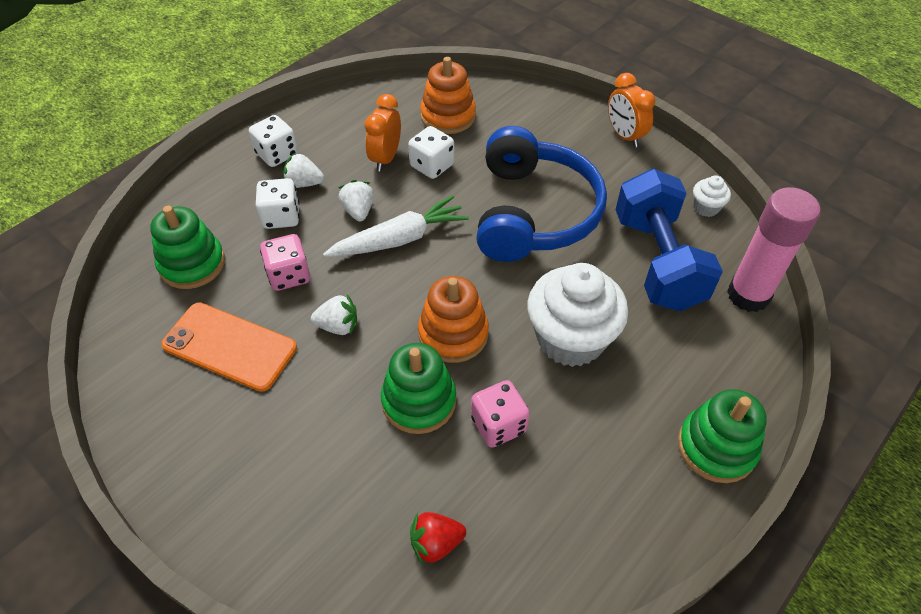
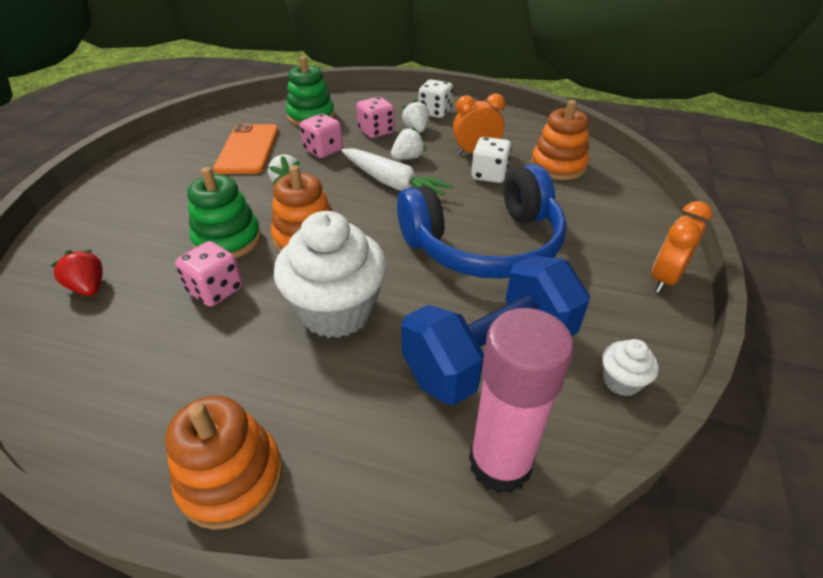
camera: 65 degrees right, 10 degrees down
white dice [256,178,300,229] -> pink dice [356,97,395,138]
green stacking toy [678,389,767,483] -> orange stacking toy [165,396,283,530]

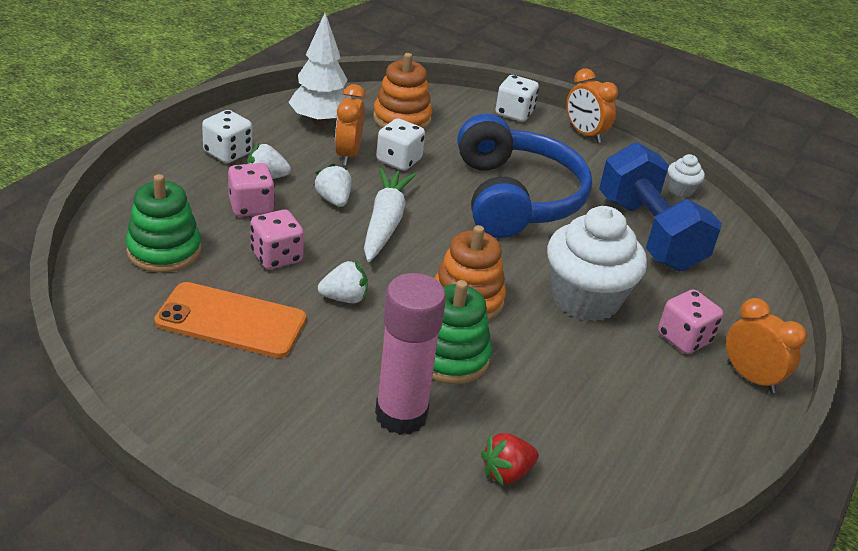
camera: 80 degrees left, 5 degrees down
orange stacking toy [165,396,283,530] -> orange clock [726,298,807,393]
pink dice [175,241,243,307] -> pink dice moved to [658,289,724,354]
white carrot [341,148,454,195] -> white carrot turned 45 degrees counterclockwise [364,168,416,262]
pink glue stick [469,308,574,494] -> pink glue stick moved to [375,273,446,435]
none -> white tree [288,13,351,126]
none -> white dice [496,75,539,122]

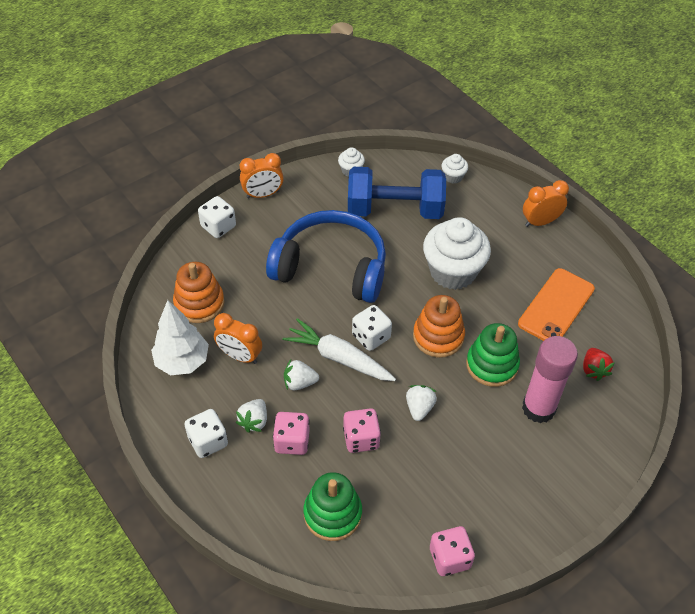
camera: 65 degrees left, 15 degrees up
orange phone [154,282,306,358] -> orange phone moved to [518,268,595,341]
white dice [376,118,425,171] -> white dice moved to [352,305,392,351]
pink dice [658,289,724,354] -> pink dice moved to [430,526,475,576]
none -> white cupcake [442,154,468,184]

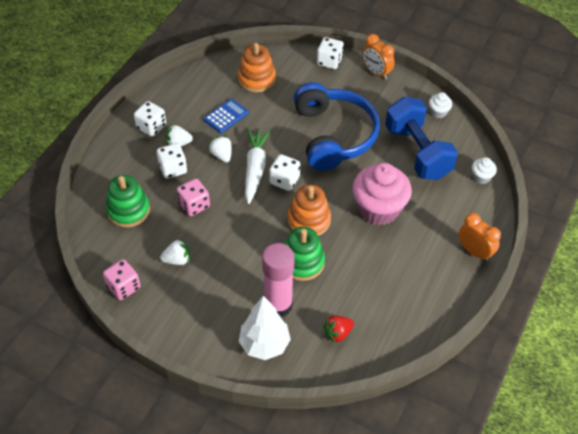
camera: 65 degrees right, 0 degrees up
white tree [151,300,209,375] -> white tree moved to [239,296,291,360]
orange clock [214,313,262,364] -> blue calculator [203,99,249,133]
pink dice [273,412,310,455] -> white dice [157,143,187,179]
white strawberry [406,385,437,421] -> white strawberry moved to [160,238,190,265]
white cupcake [423,217,491,290] -> pink cupcake [352,163,412,225]
orange phone [518,268,595,341] -> none

